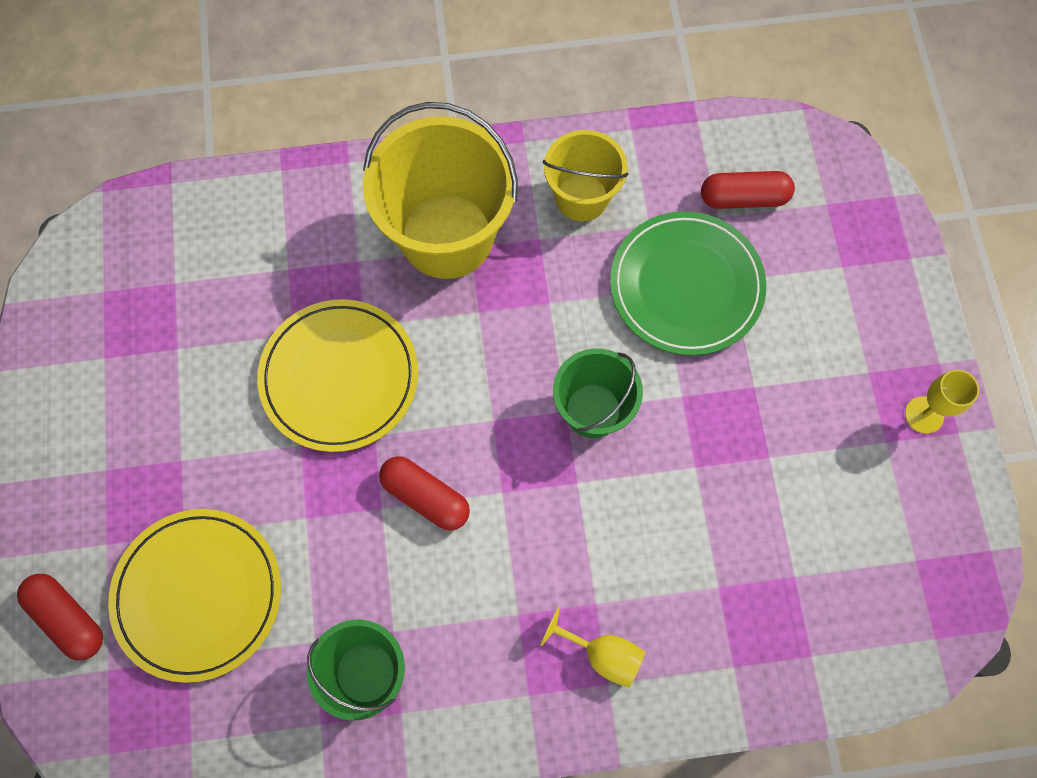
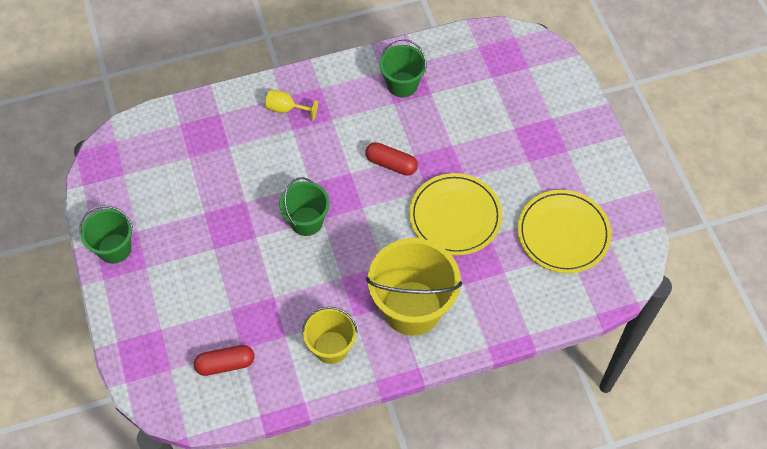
camera: 170 degrees right, 10 degrees down
red capsule [17,574,103,660] -> none
yellow plate [108,509,281,683] -> yellow plate moved to [517,190,612,273]
green plate [610,211,766,356] -> none
yellow goblet [905,370,979,434] -> green bucket [79,206,133,264]

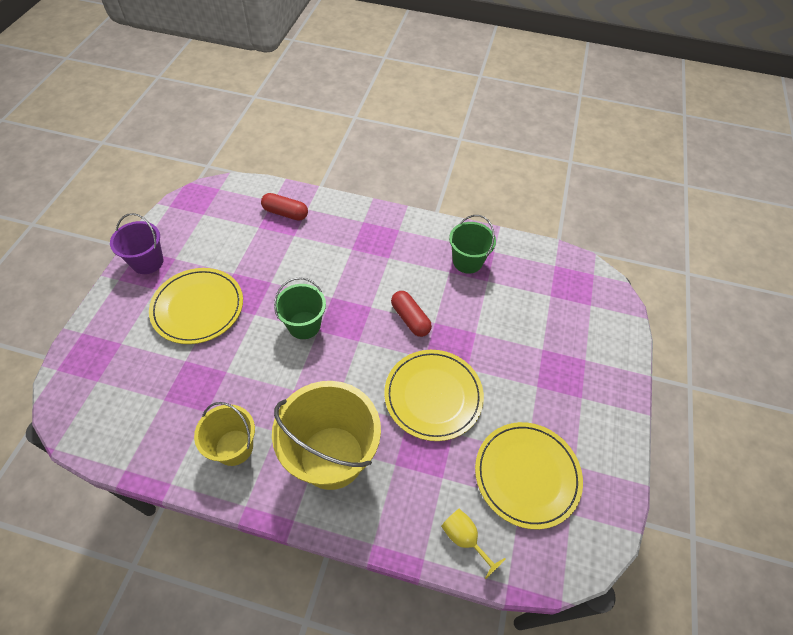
camera: 30 degrees right, 5 degrees down
green bucket [79,206,133,264] -> purple bucket [110,213,163,274]
red capsule [194,345,255,376] -> red capsule moved to [261,193,308,221]
yellow goblet [265,90,318,121] -> yellow goblet moved to [441,509,506,579]
none -> yellow plate [149,268,243,344]

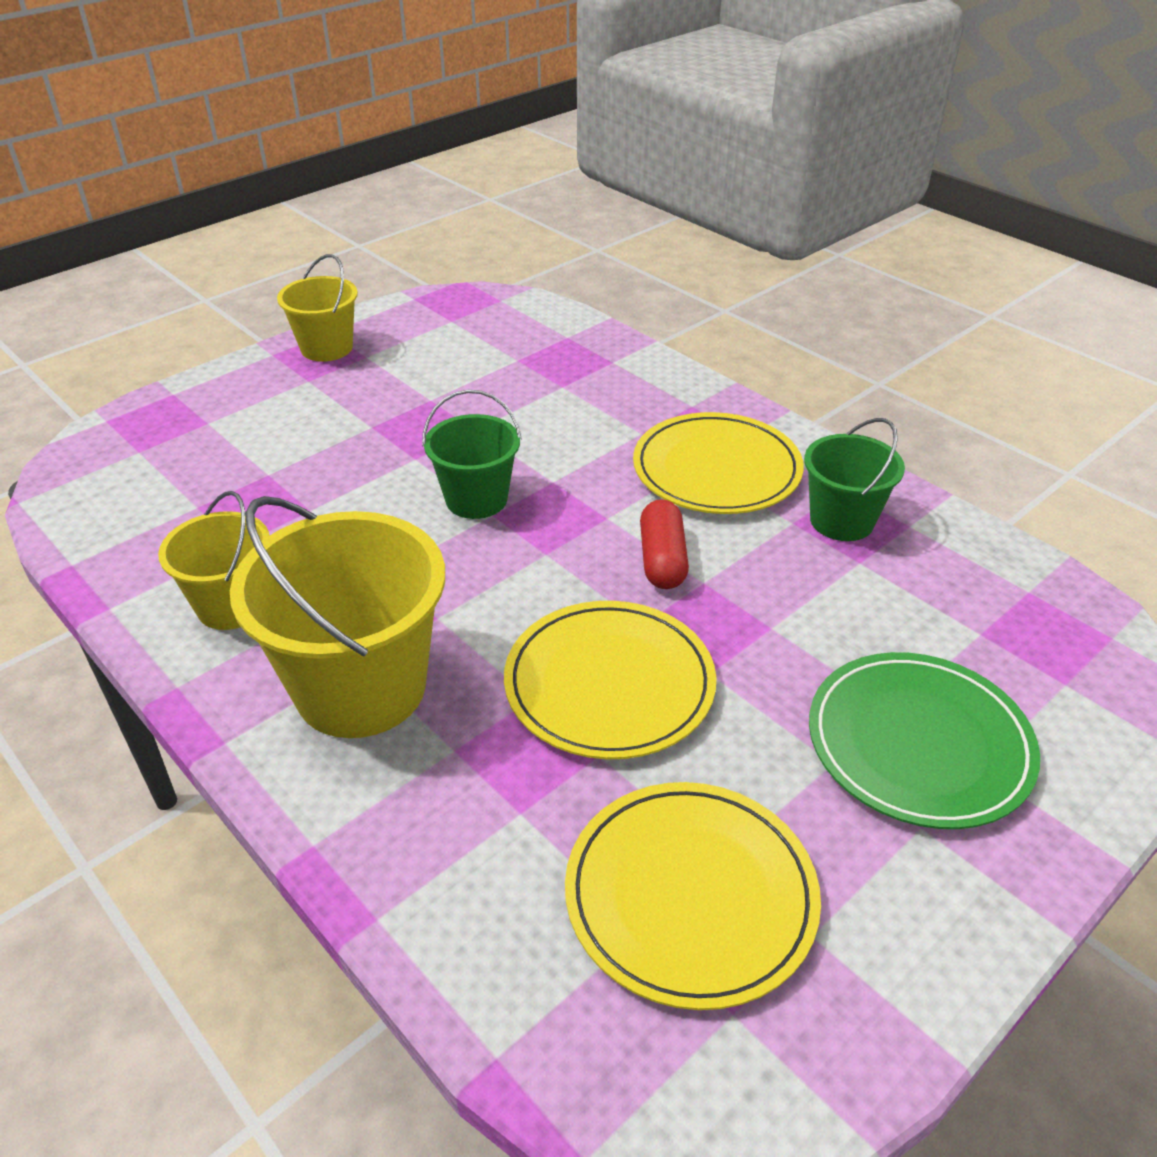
camera: 35 degrees right, 15 degrees down
purple bucket [110,213,163,274] -> yellow bucket [277,254,358,362]
yellow plate [149,268,243,344] -> yellow plate moved to [633,412,804,514]
red capsule [261,193,308,221] -> none
yellow goblet [441,509,506,579] -> none
none -> green plate [809,652,1040,829]

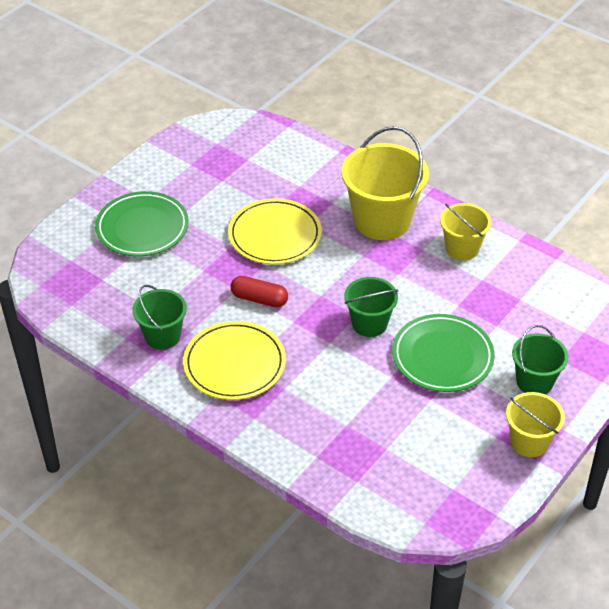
camera: 170 degrees right, 5 degrees up
yellow plate [565,782,821,1010] -> none
red capsule [640,499,689,589] -> red capsule turned 60 degrees counterclockwise [231,276,288,307]
none -> green plate [392,314,495,392]
none -> green bucket [512,325,568,394]

